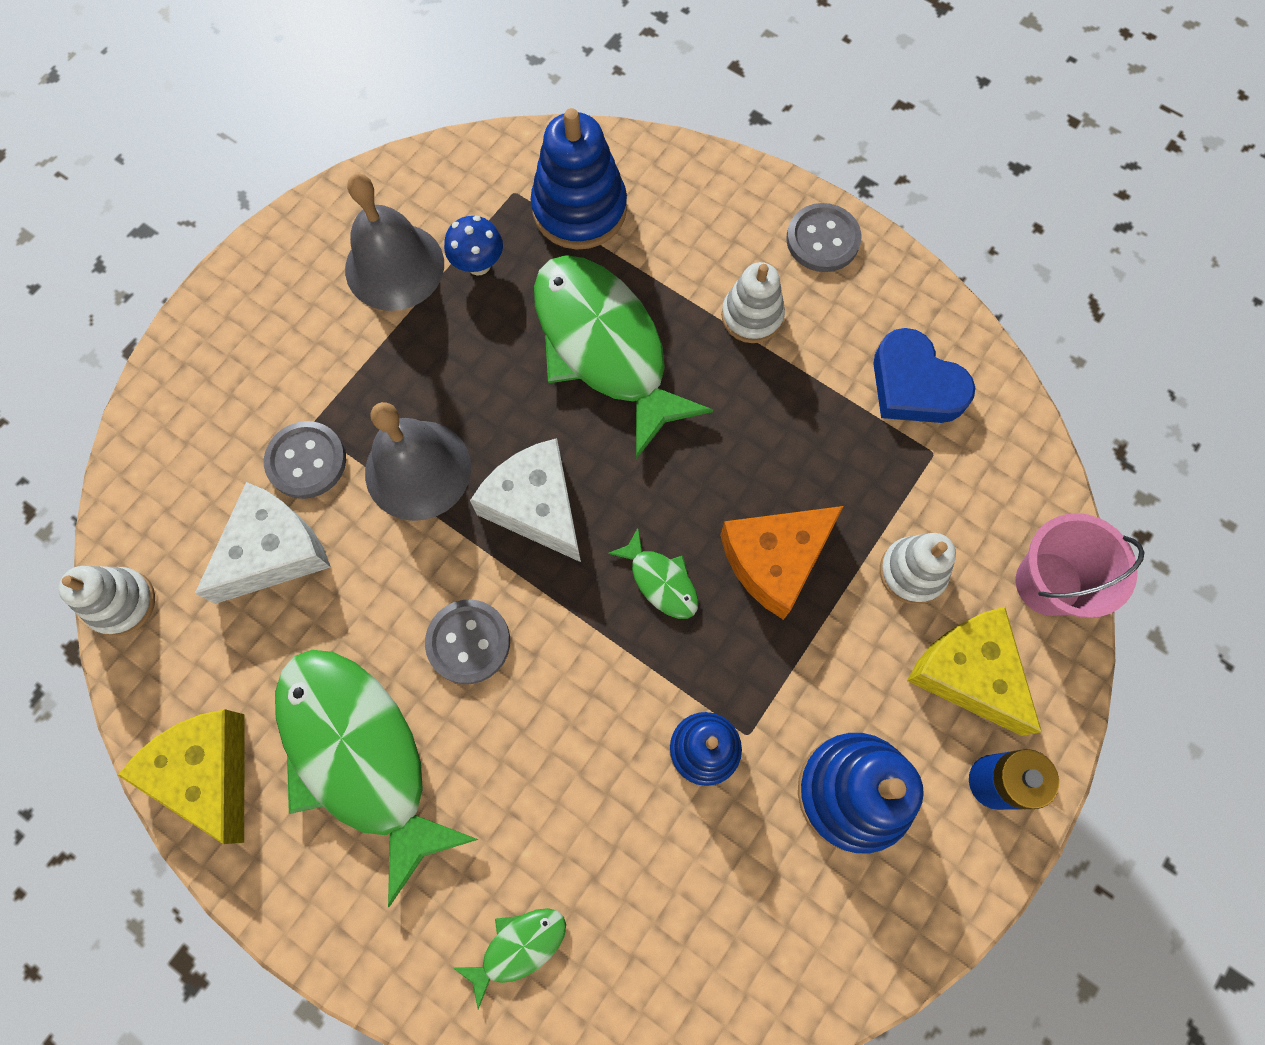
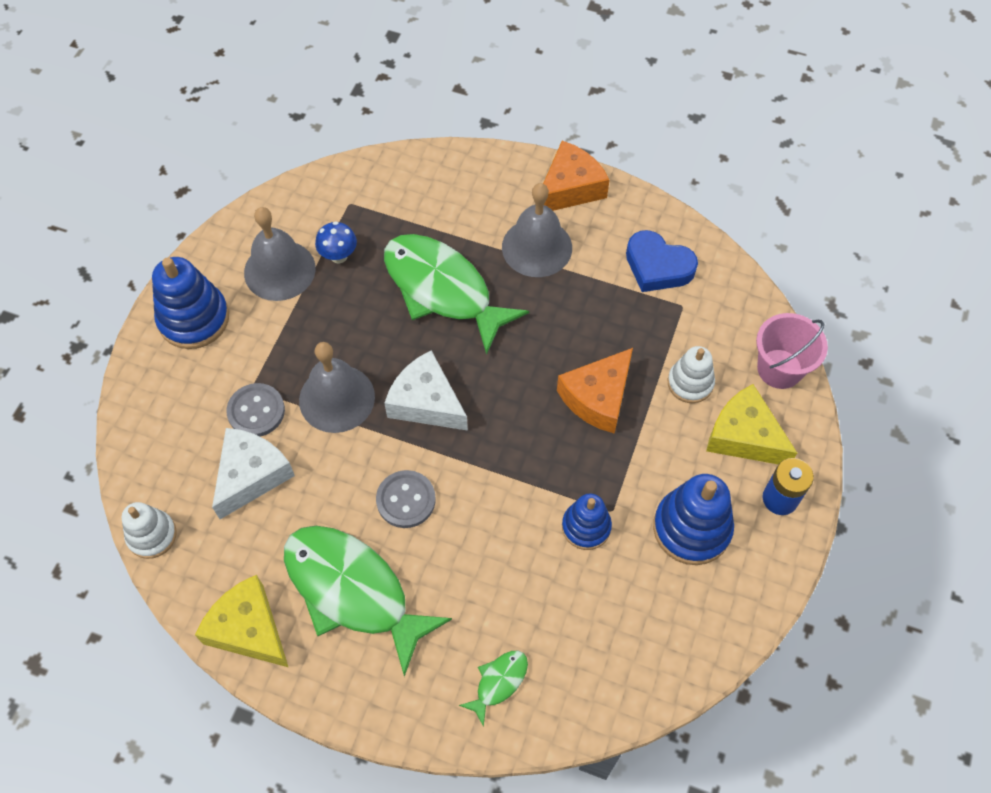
camera: 15 degrees left, 10 degrees down
blue stacking toy [531,108,627,250] -> blue stacking toy moved to [152,257,229,349]
green fish [608,528,698,619] -> none
white stacking toy [721,262,785,343] -> grey bell [502,183,572,277]
grey button [786,203,861,272] -> orange cheese [543,141,610,211]

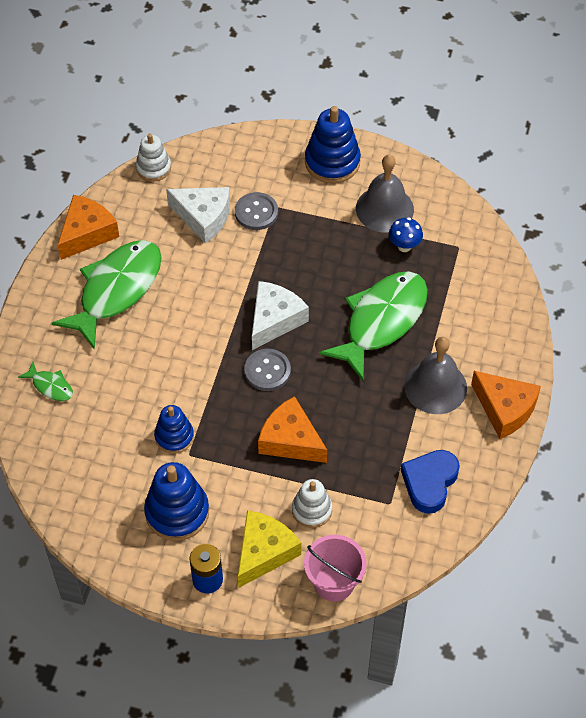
camera: 85 degrees right, 5 degrees down
yellow cheese [195,575,288,667] -> orange cheese [58,195,119,260]
grey bell [299,342,375,433] -> none
grey button [376,470,436,528] -> grey button moved to [244,349,291,391]

